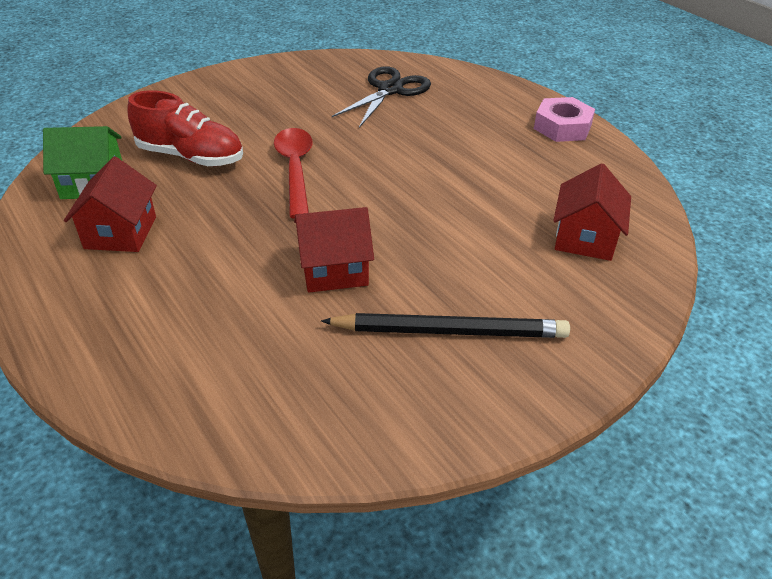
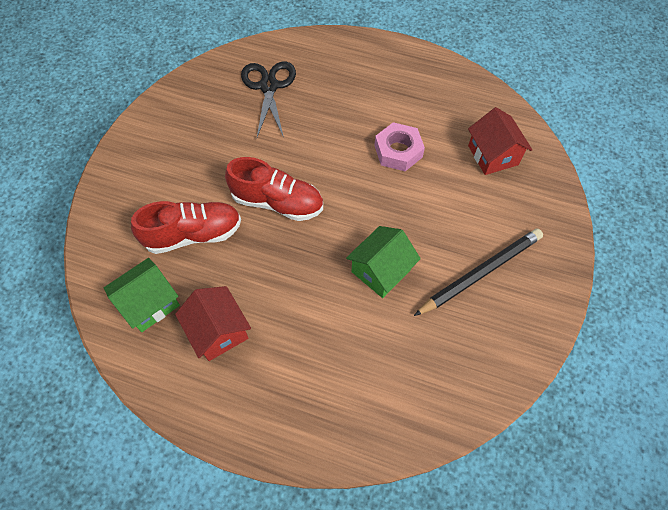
camera: 35 degrees left, 20 degrees up
red spoon [274,128,313,219] -> red shoe [225,157,323,221]
red house [294,207,374,293] -> green house [346,226,421,298]
pink nut [534,97,595,142] -> pink nut moved to [374,122,425,171]

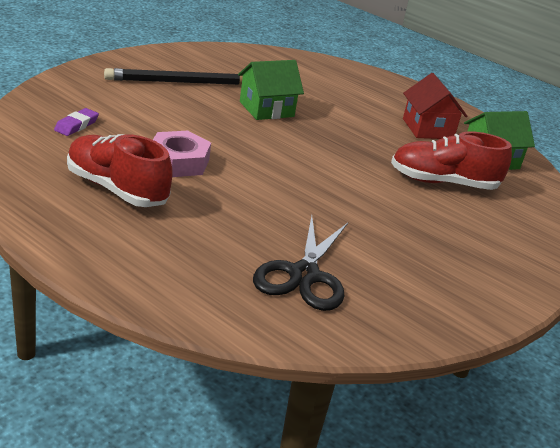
camera: 165 degrees left, 30 degrees down
red shoe [225,157,323,221] -> red shoe moved to [67,134,173,207]
red house [468,107,532,175] -> purple eraser [54,108,99,136]

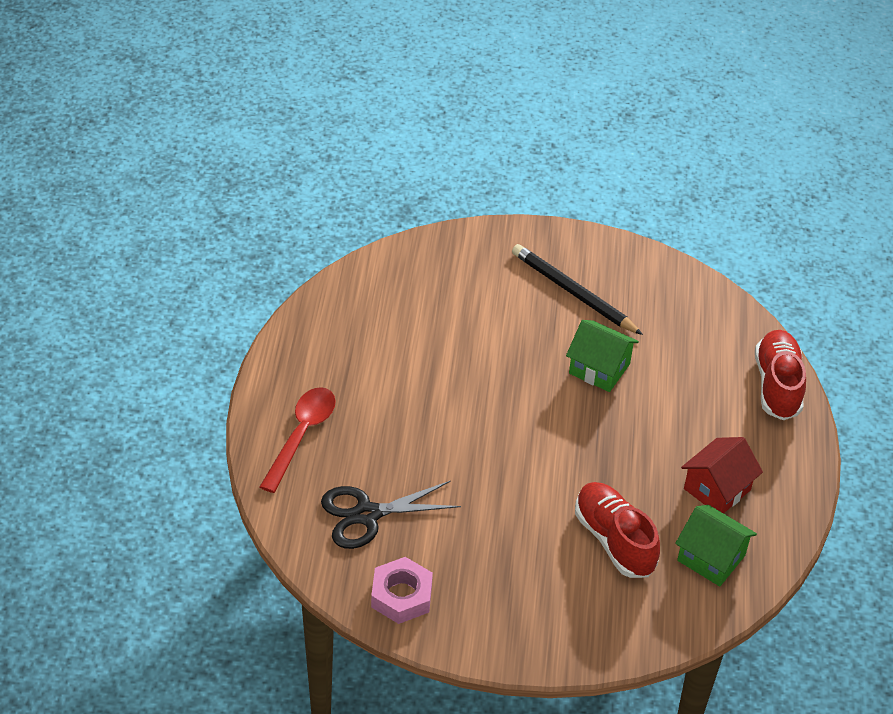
camera: 60 degrees right, 15 degrees up
purple eraser [54,108,99,136] -> none
red shoe [67,134,173,207] -> red shoe moved to [755,330,806,420]
pink nut [153,131,211,177] -> pink nut moved to [371,557,433,624]
none -> red spoon [260,387,336,493]

